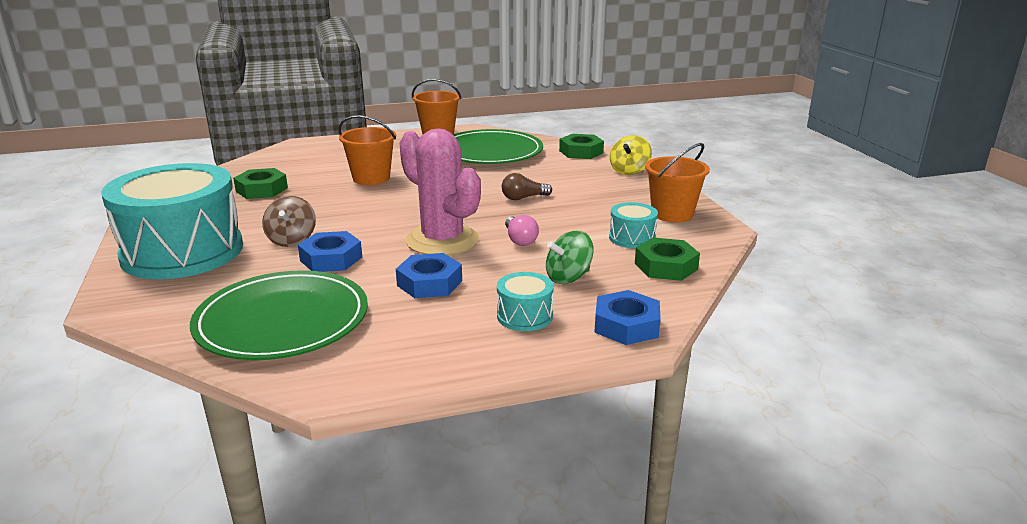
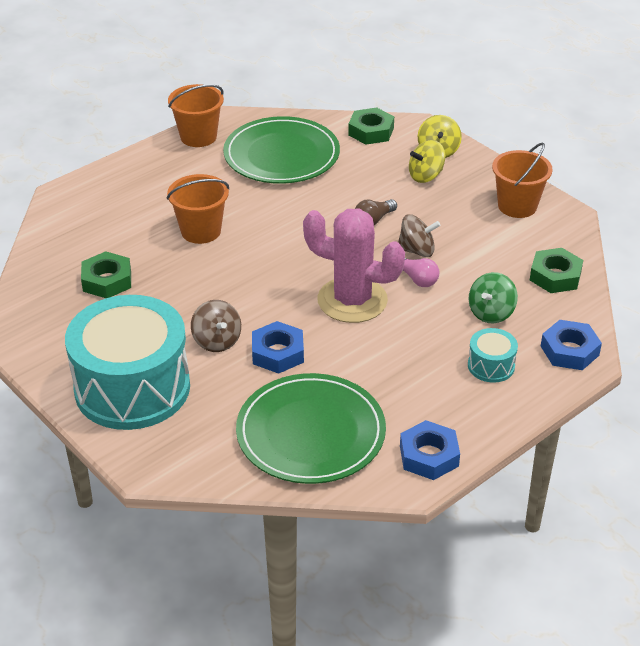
camera: 25 degrees left, 15 degrees up
blue nut [396,253,462,298] -> blue nut moved to [400,420,460,480]
turquoise drum [609,202,658,248] -> none
none -> brown spinning top [398,214,440,257]
none -> yellow spinning top [409,140,445,183]

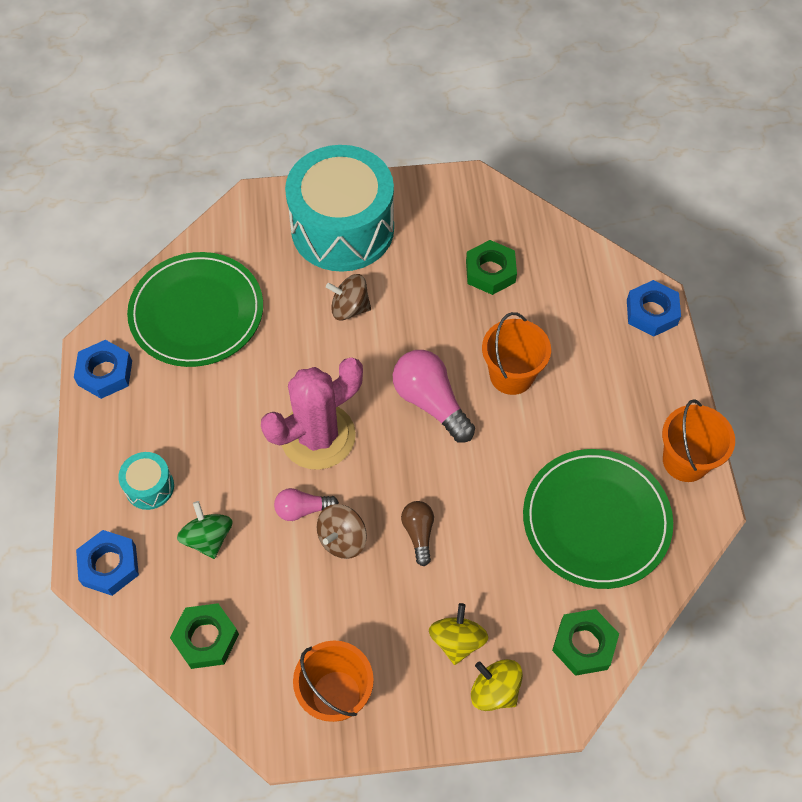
camera: 125 degrees right, 20 degrees up
blue nut [252,321,304,374] -> blue nut moved to [627,280,681,337]
none -> pink light bulb [393,350,475,443]

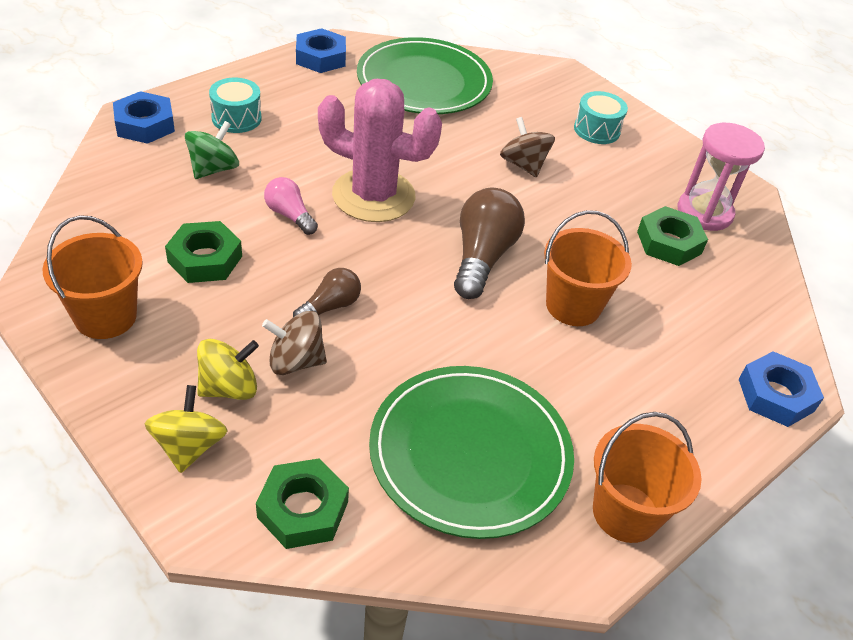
camera: 50 degrees right, 15 degrees down
green nut [170,603,239,669] -> green nut moved to [165,221,242,283]
turquoise drum [285,145,394,272] -> turquoise drum [574,91,628,144], size x0.42
brown spinning top [317,504,367,559] -> brown spinning top moved to [262,311,327,375]
pink light bulb [393,350,475,443] -> brown light bulb [454,188,525,299]
none -> pink hourglass [677,123,765,231]

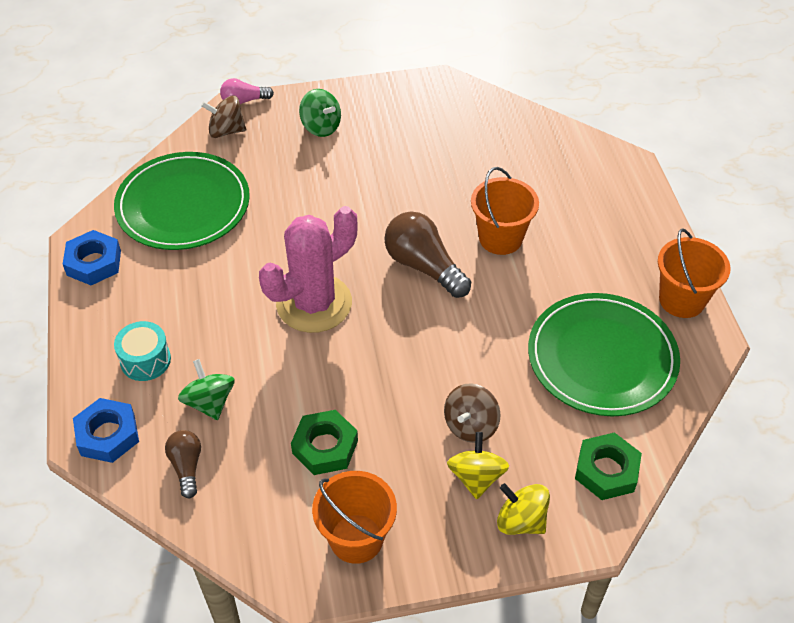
camera: 55 degrees left, 5 degrees up
pink light bulb [264,177,318,235] -> pink light bulb moved to [220,78,274,104]
brown light bulb [293,268,361,317] -> brown light bulb moved to [165,430,201,499]
brown spinning top [500,117,555,177] -> brown spinning top moved to [201,95,246,138]
turquoise drum [574,91,628,144] -> green spinning top [299,89,341,137]
green nut [637,206,708,266] -> none
pink hourglass [677,123,765,231] -> none
blue nut [739,351,824,427] -> none

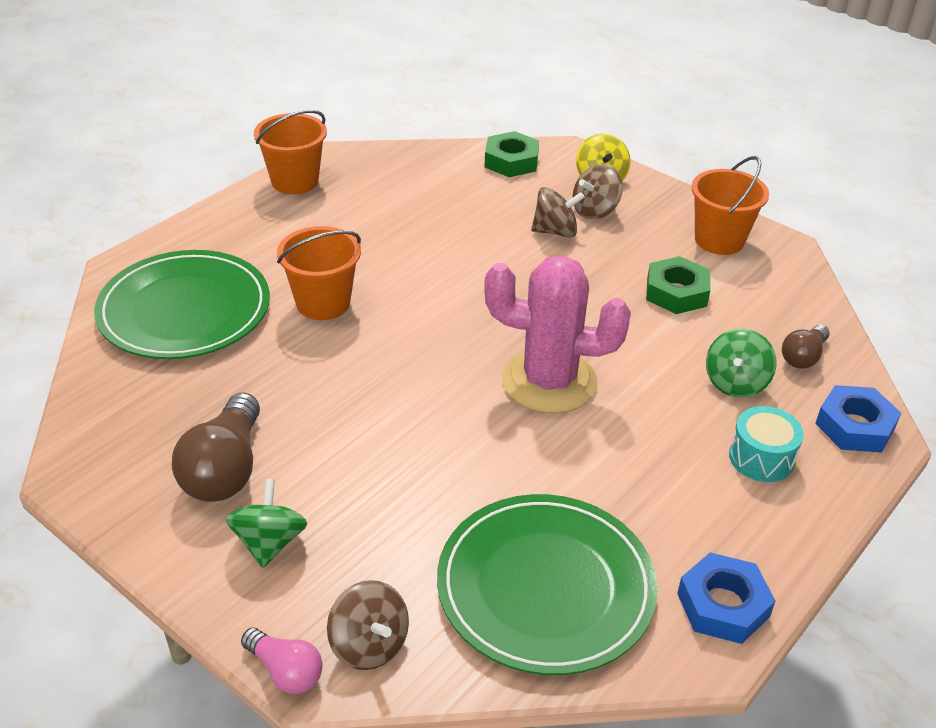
camera: 130 degrees left, 10 degrees down
brown light bulb [384,212,471,298] -> brown light bulb moved to [172,393,260,502]
yellow spinning top [447,432,509,499] -> brown spinning top [572,164,623,219]
green plate [528,293,680,416] -> green plate moved to [94,250,270,359]

